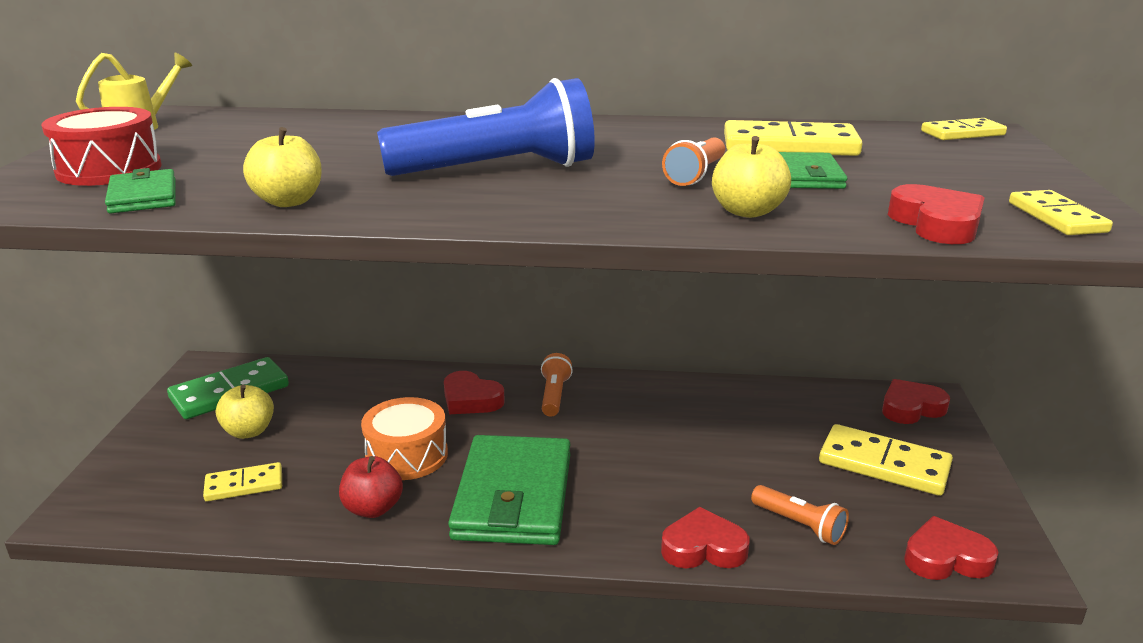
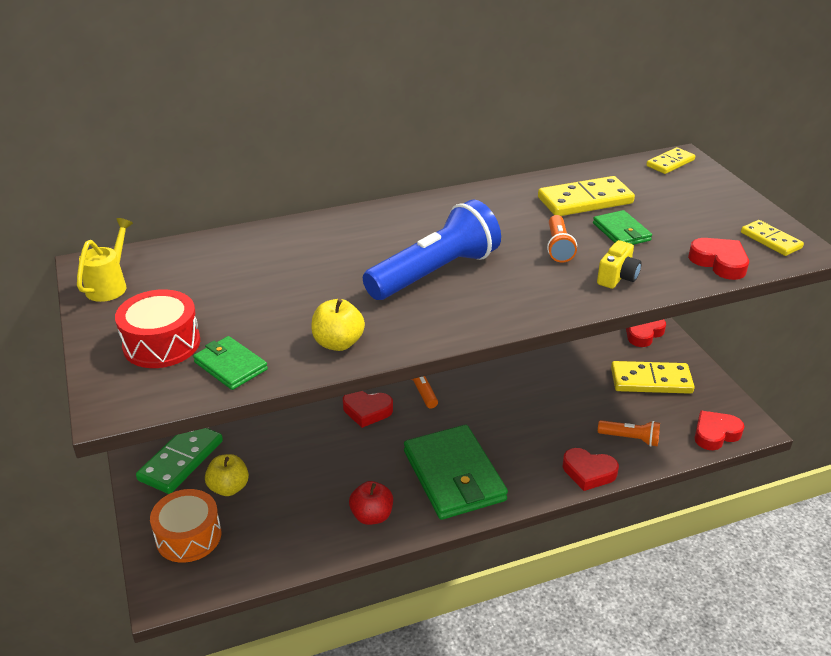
camera: 25 degrees left, 10 degrees up
yellow domino [203,462,282,501] -> none
orange drum [361,397,448,480] -> orange drum moved to [150,489,221,563]
red heart [661,507,749,568] -> red heart turned 135 degrees counterclockwise [563,448,619,491]
yellow apple [712,136,791,218] -> yellow camera [597,240,641,289]

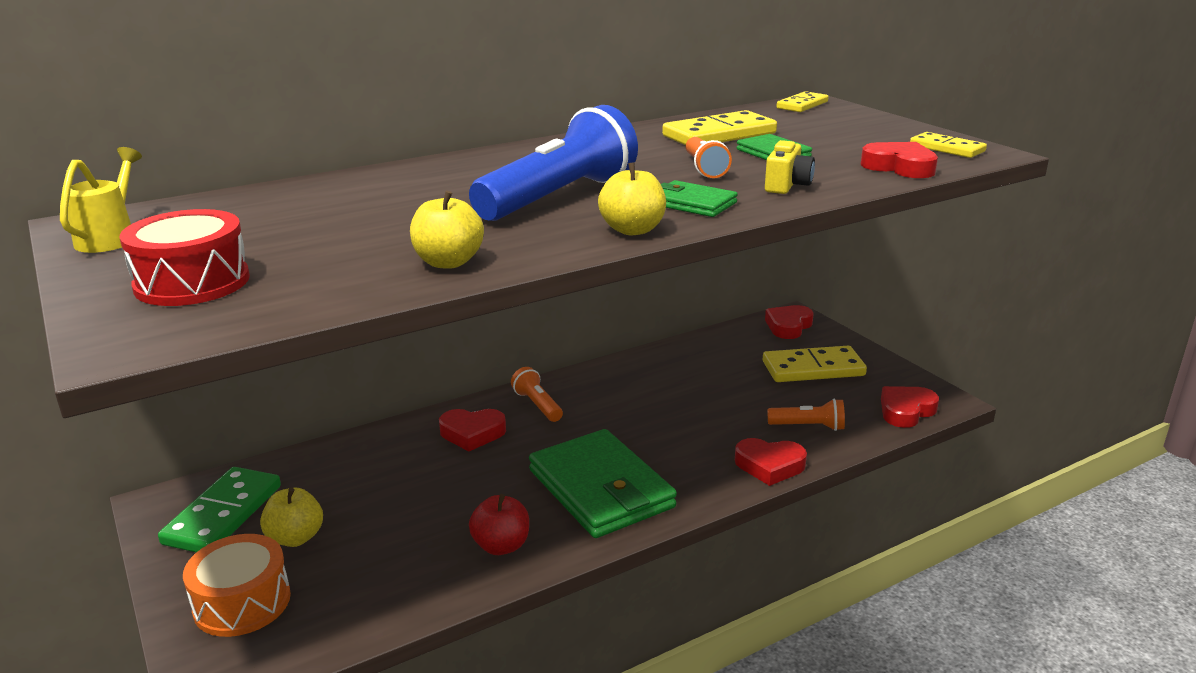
camera: 10 degrees left, 10 degrees down
green wallet [193,336,268,390] -> green wallet moved to [661,180,738,217]
none -> yellow apple [598,162,666,235]

